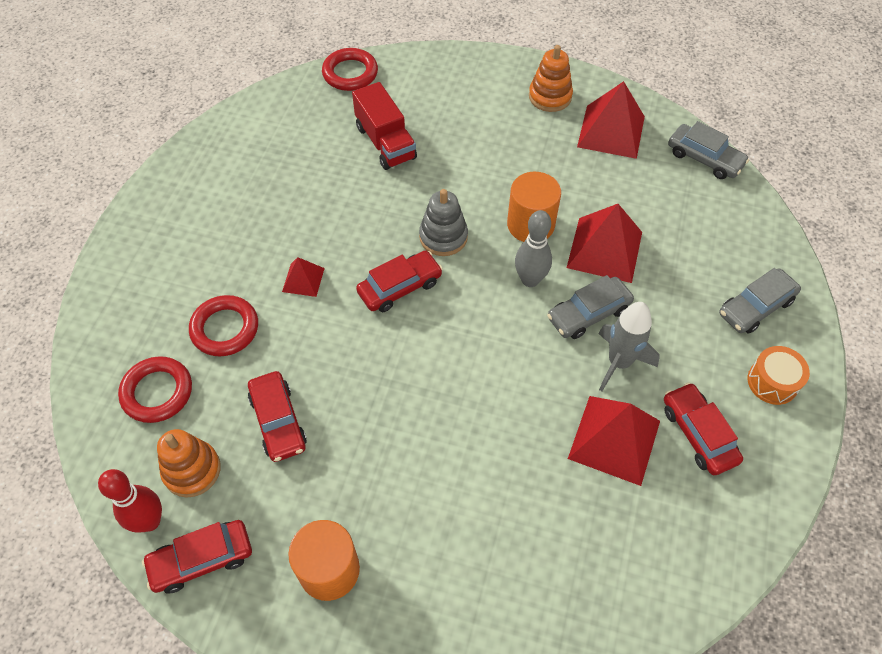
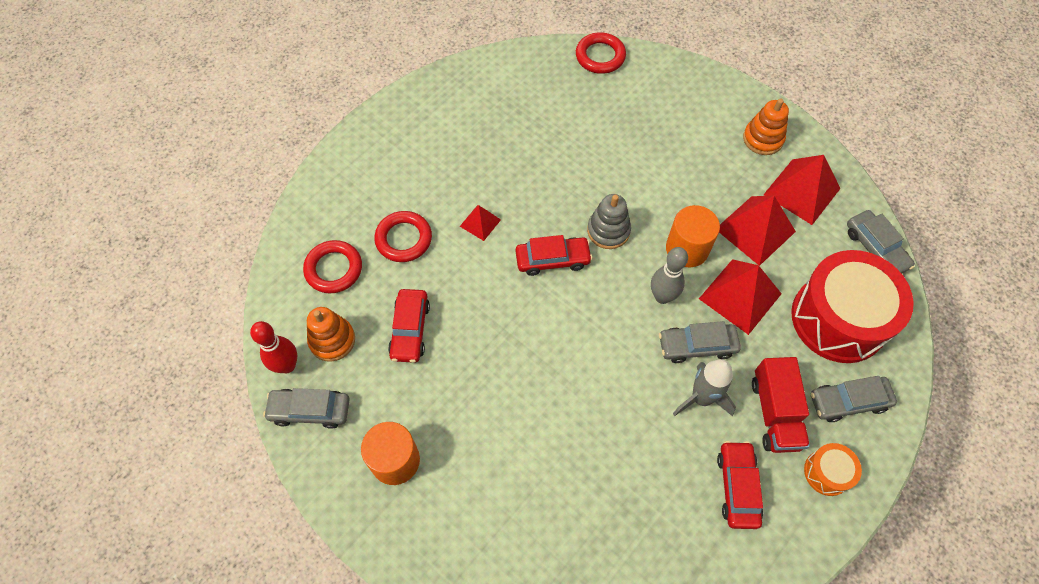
camera: 25 degrees right, 5 degrees up
red car [142,520,252,594] -> grey car [263,388,350,429]
red truck [352,82,417,170] -> red truck moved to [752,357,810,453]
red pyramid [568,396,660,486] -> red pyramid moved to [719,195,796,266]
none -> red drum [791,250,914,363]

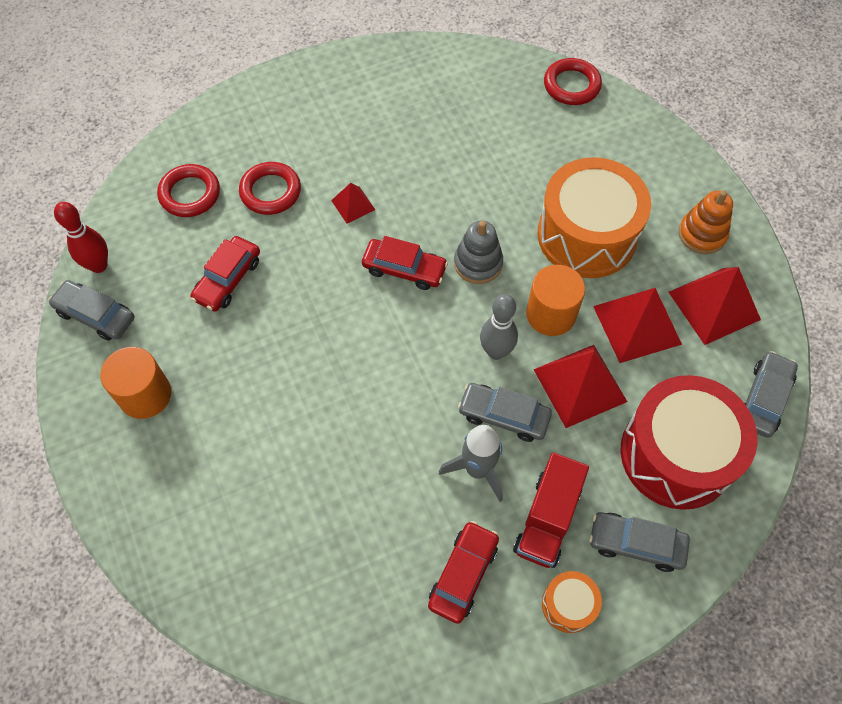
camera: 25 degrees right, 0 degrees up
orange stacking toy [307,307,355,362] -> none
grey car [847,210,915,274] -> grey car turned 150 degrees counterclockwise [744,351,798,438]
none -> orange drum [538,157,651,278]

